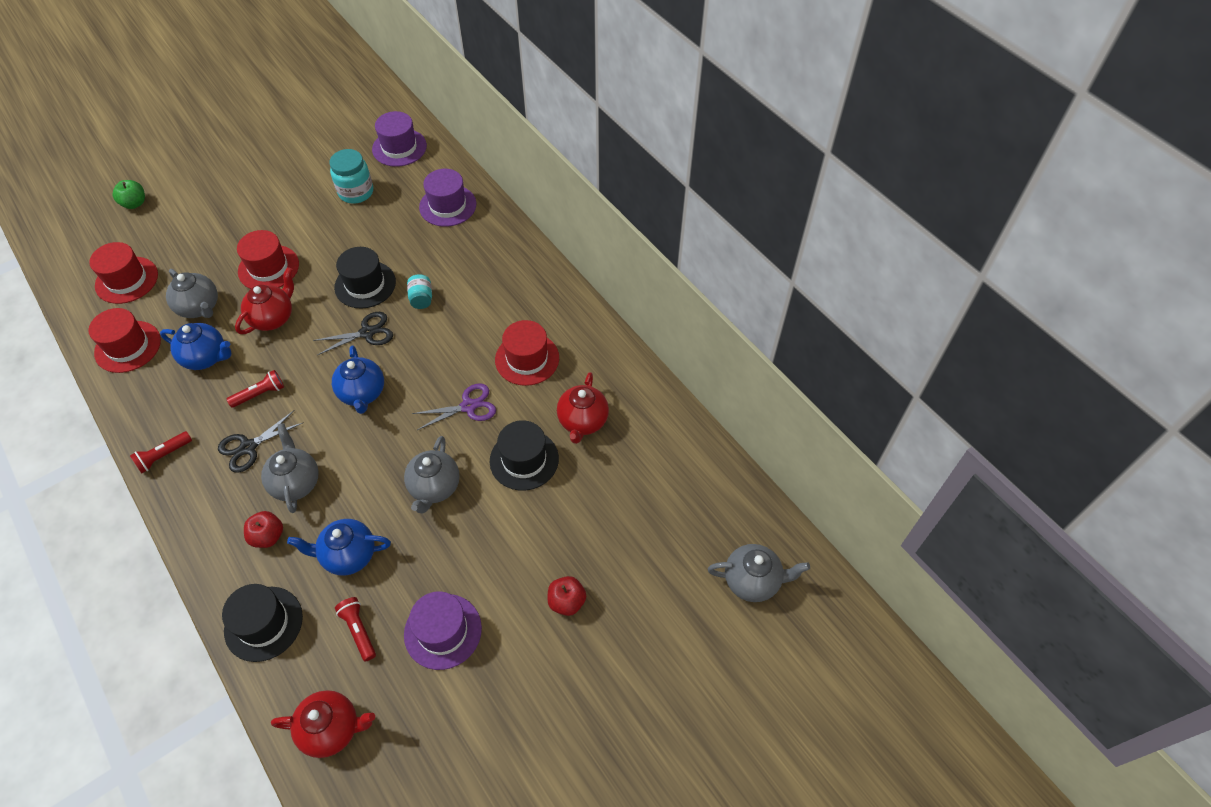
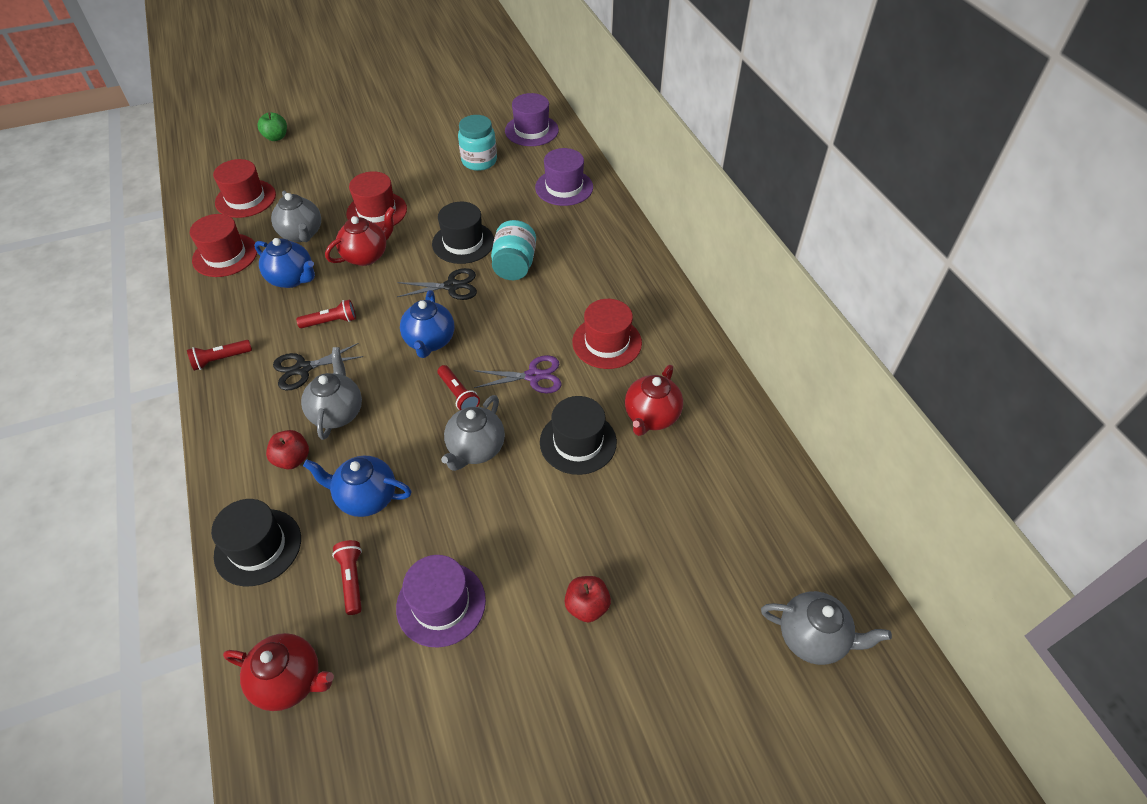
camera: 15 degrees right, 5 degrees down
turquoise jar [407,274,432,309] -> turquoise jar [491,220,536,280], size x1.67
none -> red flashlight [438,365,480,410]

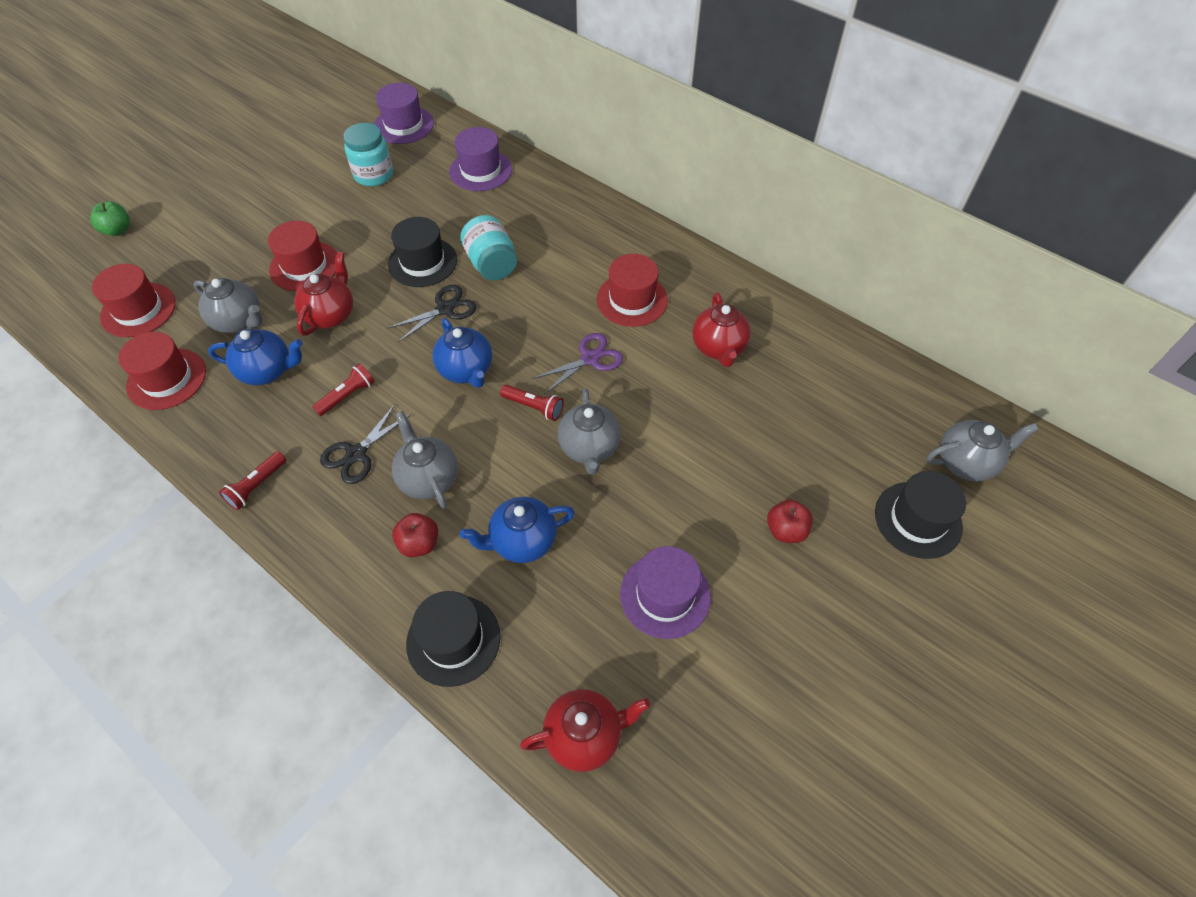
camera: 30 degrees left, 5 degrees up
red flashlight [332,540,362,615] -> none
black hat [540,396,617,475] -> black hat moved to [875,471,966,559]

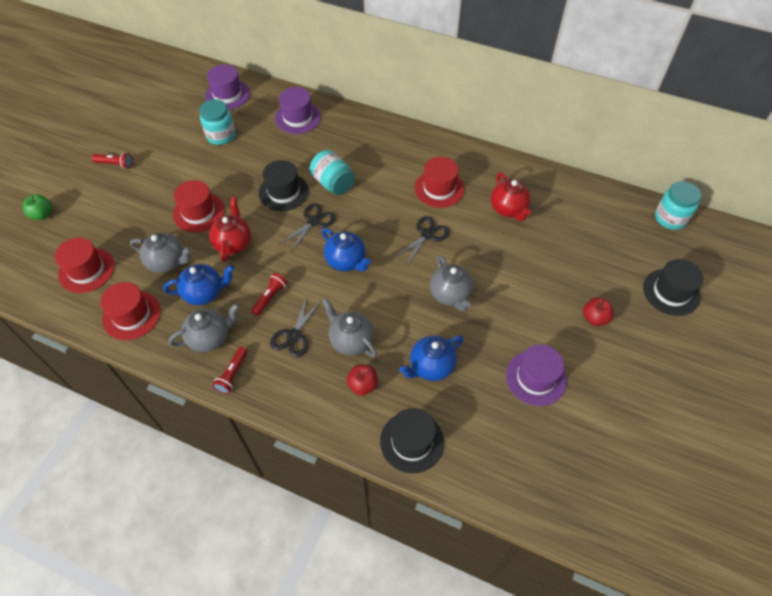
camera: 15 degrees left, 0 degrees up
red flashlight [500,385,564,421] -> red flashlight moved to [91,152,133,169]
red teapot [520,689,650,772] -> none
purple scissors [532,333,623,394] -> black scissors [394,216,450,266]
grey teapot [926,420,1038,481] -> grey teapot moved to [168,303,240,352]
none -> turquoise jar [655,181,701,230]

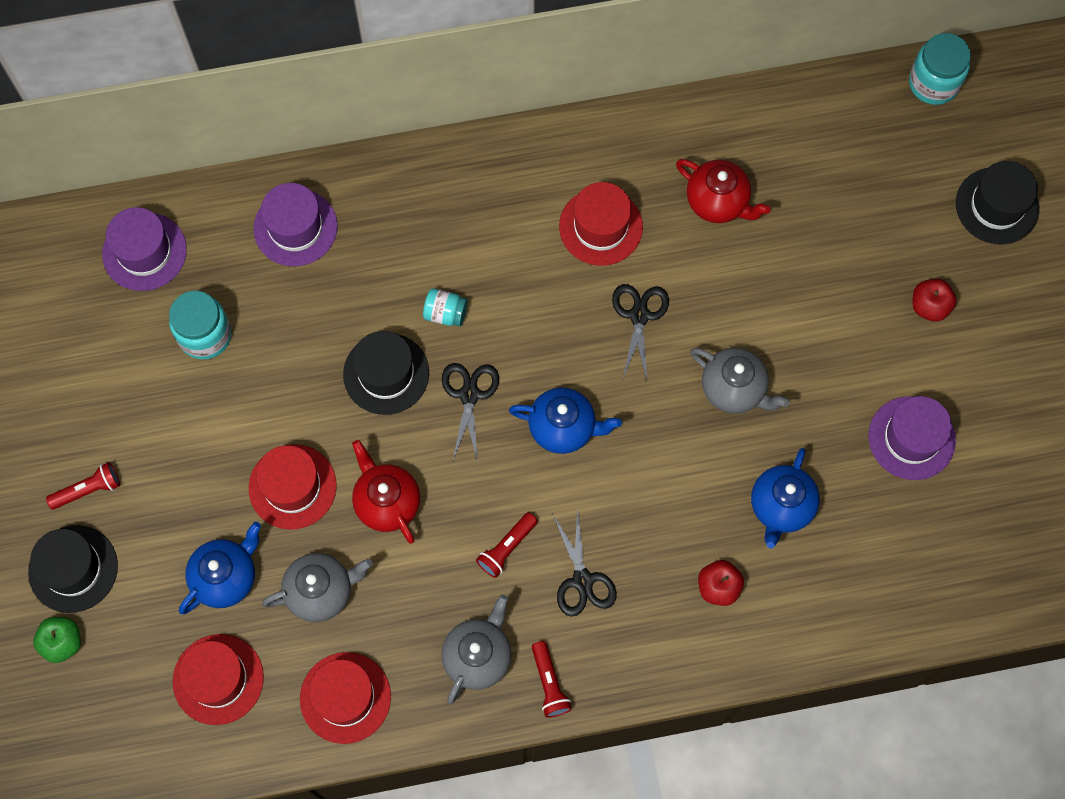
camera: 35 degrees left, 15 degrees up
blue teapot [163,264,234,305] -> blue teapot moved to [179,522,261,614]
red flashlight [251,273,288,316] -> red flashlight turned 135 degrees counterclockwise [476,512,538,578]
turquoise jar [310,150,355,195] -> turquoise jar [423,288,468,327], size x0.60
grey teapot [322,298,377,357] -> none
black hat [380,408,444,473] -> black hat moved to [28,525,118,613]

